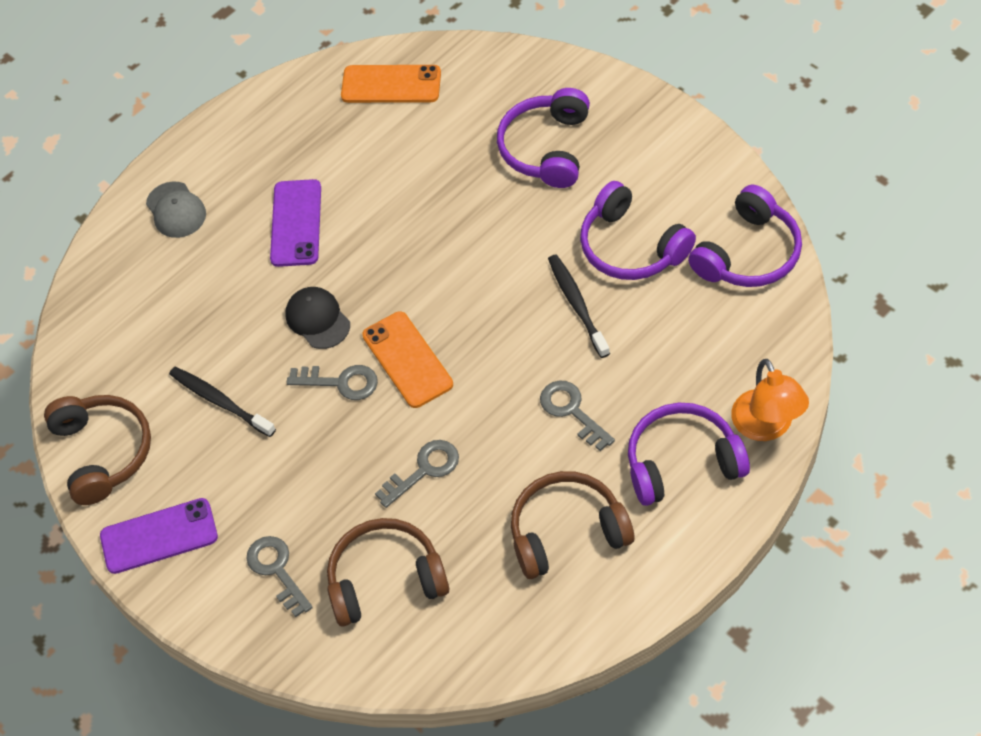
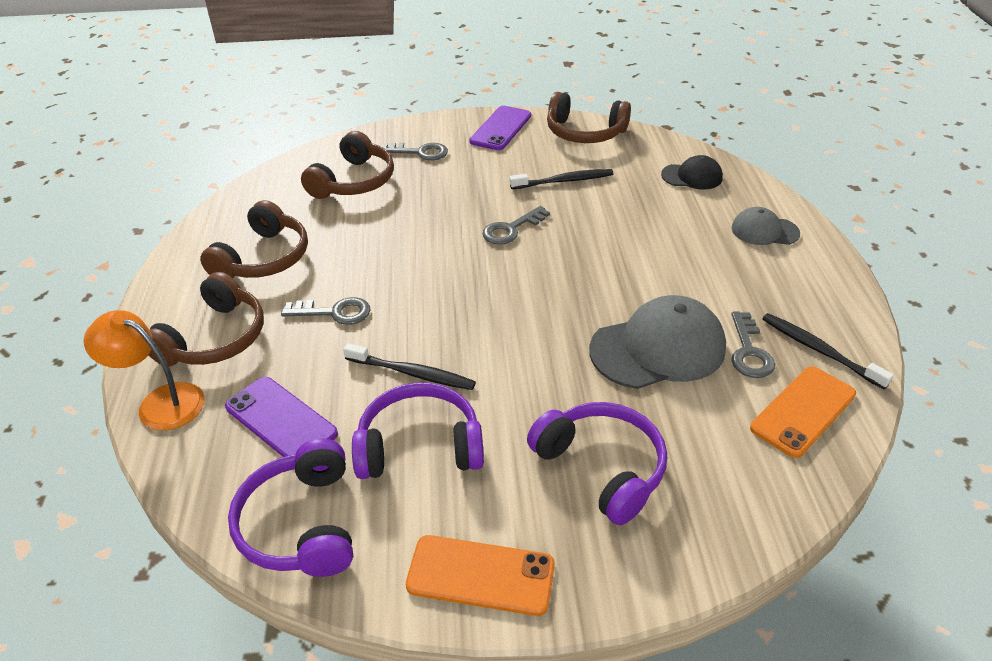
camera: 125 degrees right, 15 degrees down
purple phone [270,179,321,267] -> purple phone moved to [225,377,338,457]
black cap [285,287,350,349] -> black cap moved to [661,155,723,190]
orange phone [362,311,453,408] -> orange phone moved to [406,535,555,616]
grey key [375,440,459,508] -> grey key moved to [731,311,775,378]
purple headphones [628,403,750,506] -> brown headphones [149,272,264,367]
none -> grey cap [589,295,726,389]
none -> black toothbrush [762,313,894,389]

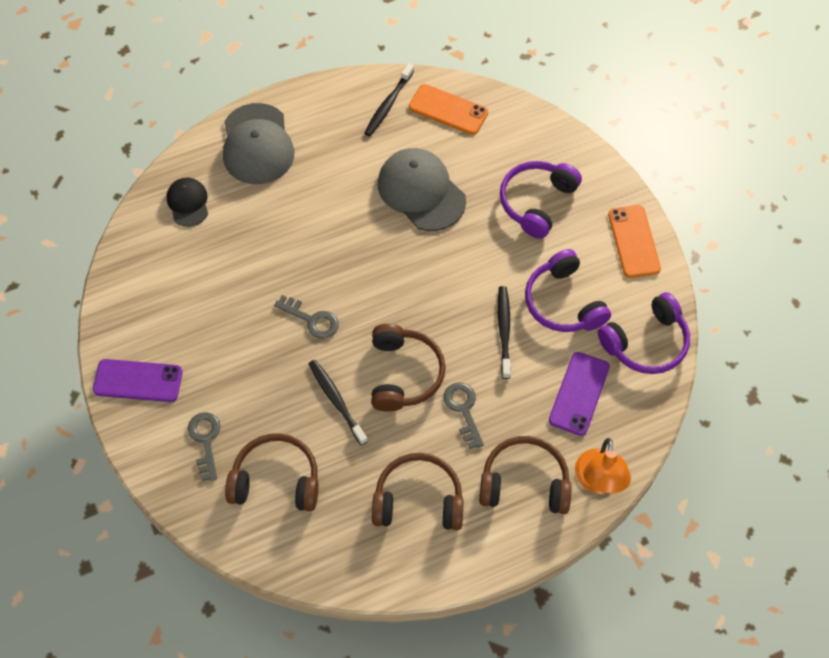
camera: 110 degrees left, 20 degrees up
black toothbrush [510,169,613,189] -> black toothbrush moved to [309,360,368,446]
brown headphones [547,92,631,143] -> brown headphones moved to [371,324,446,412]
grey key [731,311,775,378] -> none
grey cap [732,207,800,245] -> grey cap [223,103,294,184], size x1.79

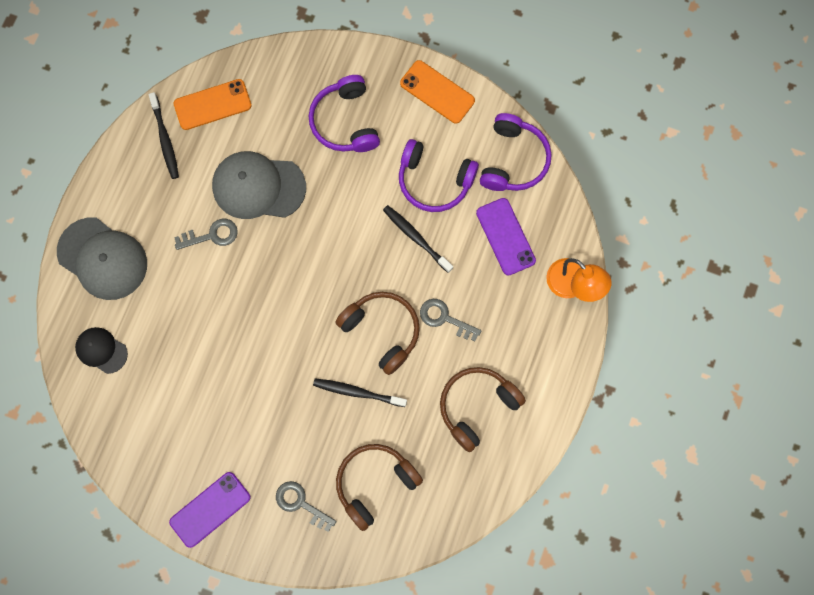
camera: 45 degrees left, 15 degrees up
grey key [274,295,339,339] -> grey key moved to [174,219,238,250]
brown headphones [479,436,571,514] -> none

